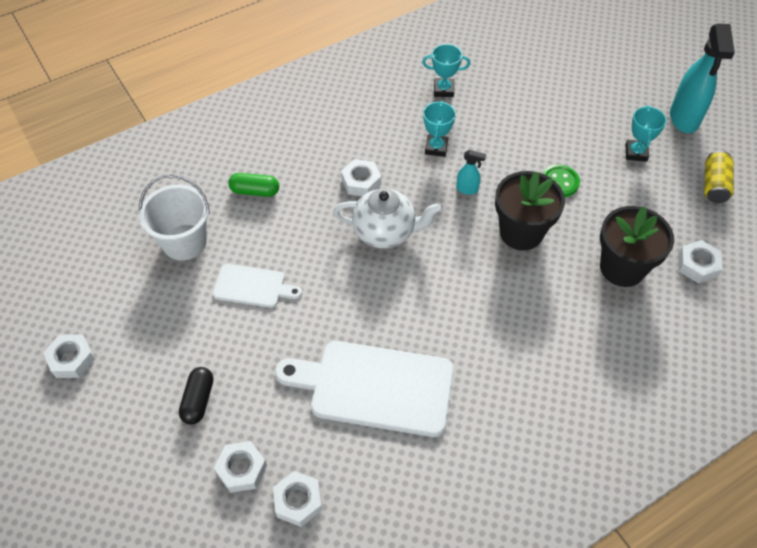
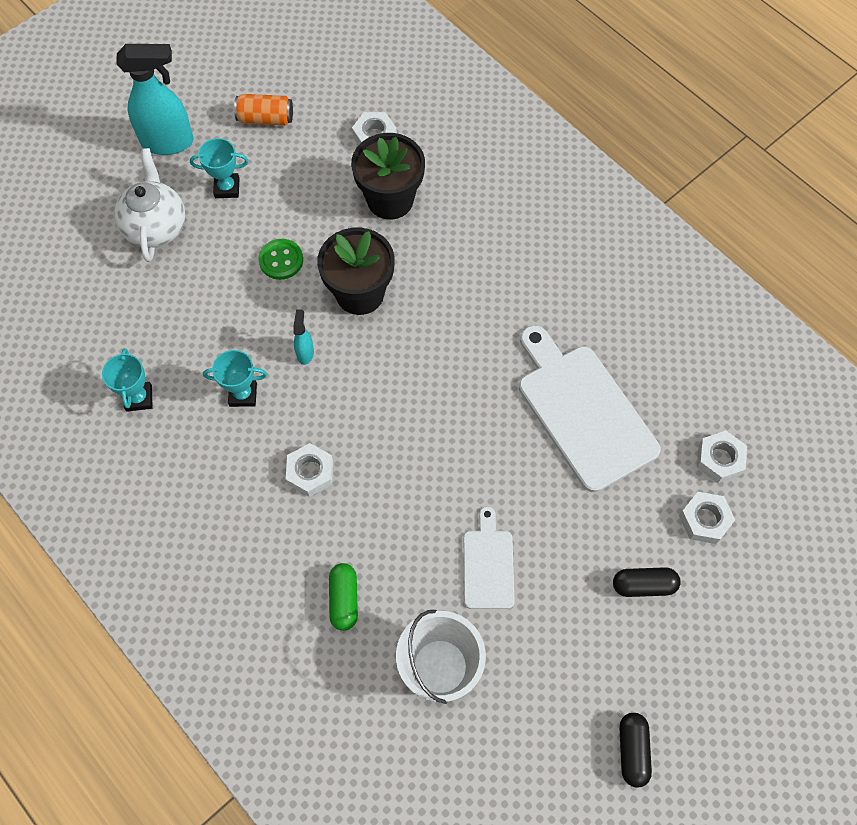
camera: 100 degrees left, 10 degrees up
white nut [43,334,95,378] -> black capsule [619,713,652,788]
white cutting board [275,341,454,437] -> white cutting board turned 150 degrees clockwise [519,325,660,492]
white teapot [333,189,441,248] -> white teapot moved to [114,148,185,262]
yellow can [704,151,734,203] -> orange can [234,94,293,126]

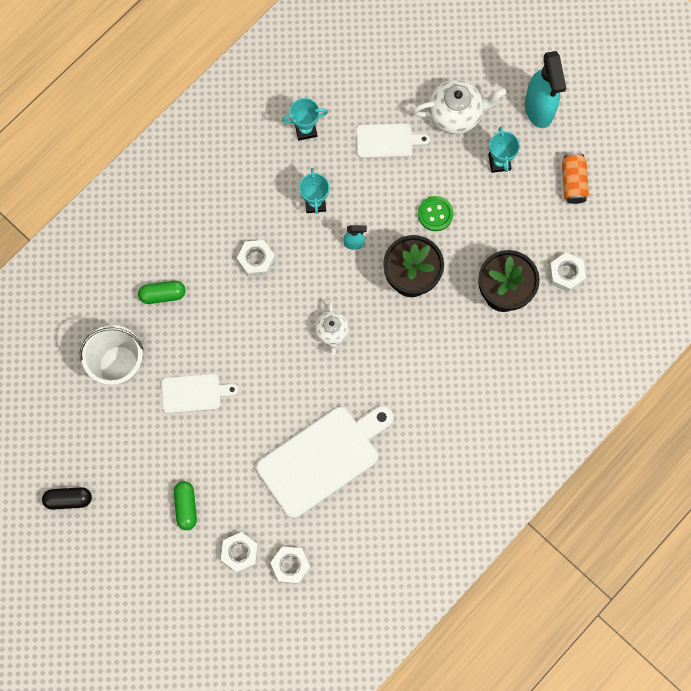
camera: 85 degrees right, 10 degrees up
black capsule [613,567,681,597] -> green capsule [174,481,197,530]
none -> white teapot [315,301,349,355]
none -> white cutting board [356,123,430,158]

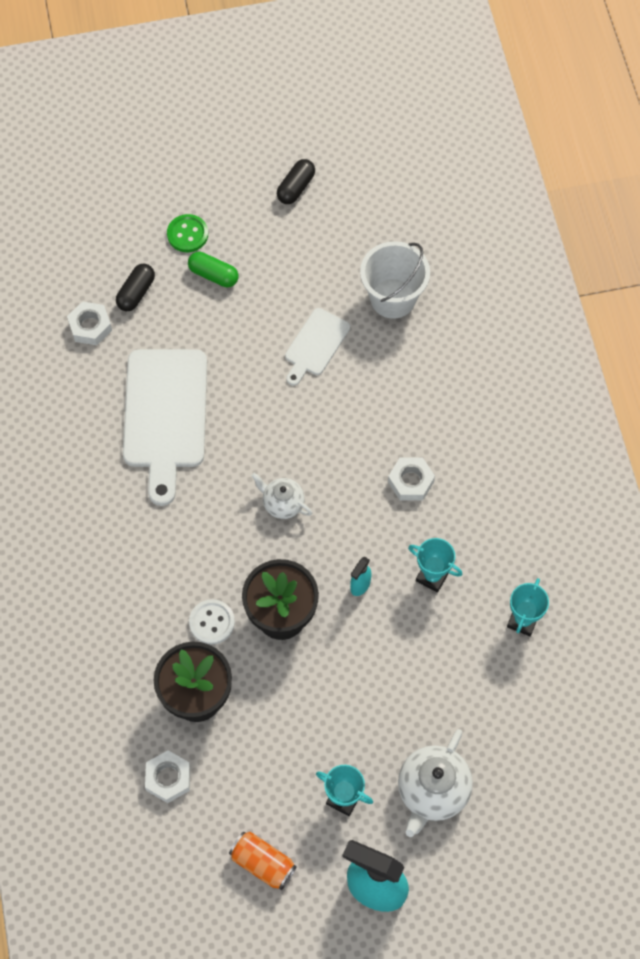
camera: 125 degrees right, 10 degrees down
green capsule [138,281,186,304] -> none
white nut [221,532,258,573] -> black capsule [116,264,155,312]
white cutting board [356,123,430,158] -> none
green button [418,196,454,231] -> green button moved to [167,214,208,252]
none -> white button [189,599,235,645]

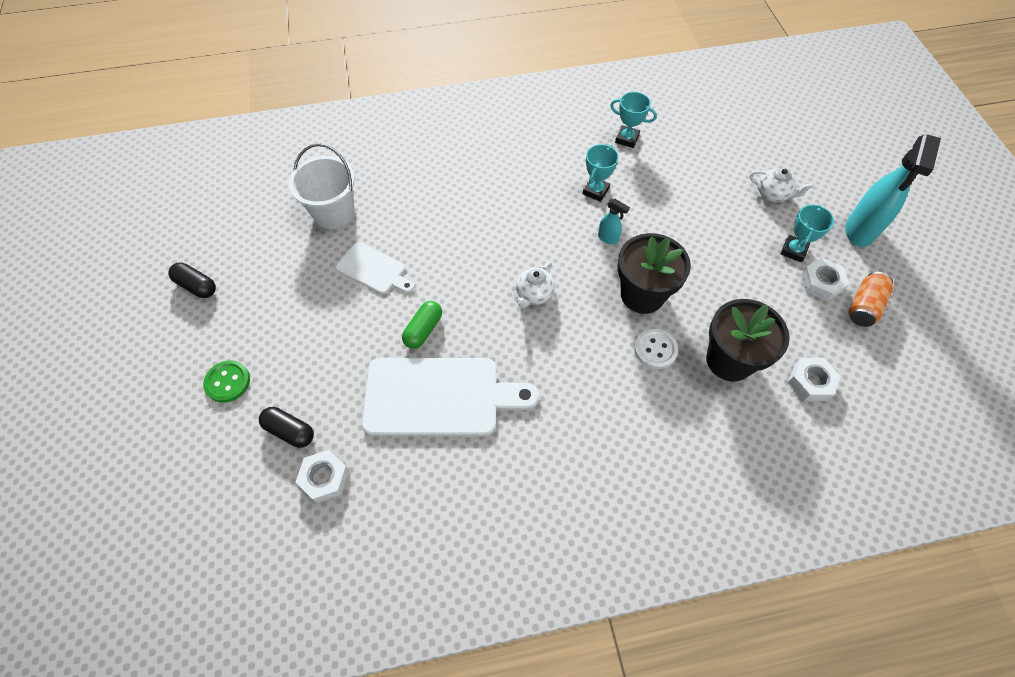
camera: 90 degrees left, 5 degrees down
green capsule [188,252,239,287] -> green capsule moved to [402,301,442,349]
white nut [388,458,435,501] -> white nut moved to [801,258,849,301]
white teapot [398,729,473,837] -> white teapot [750,168,814,202], size x0.61

